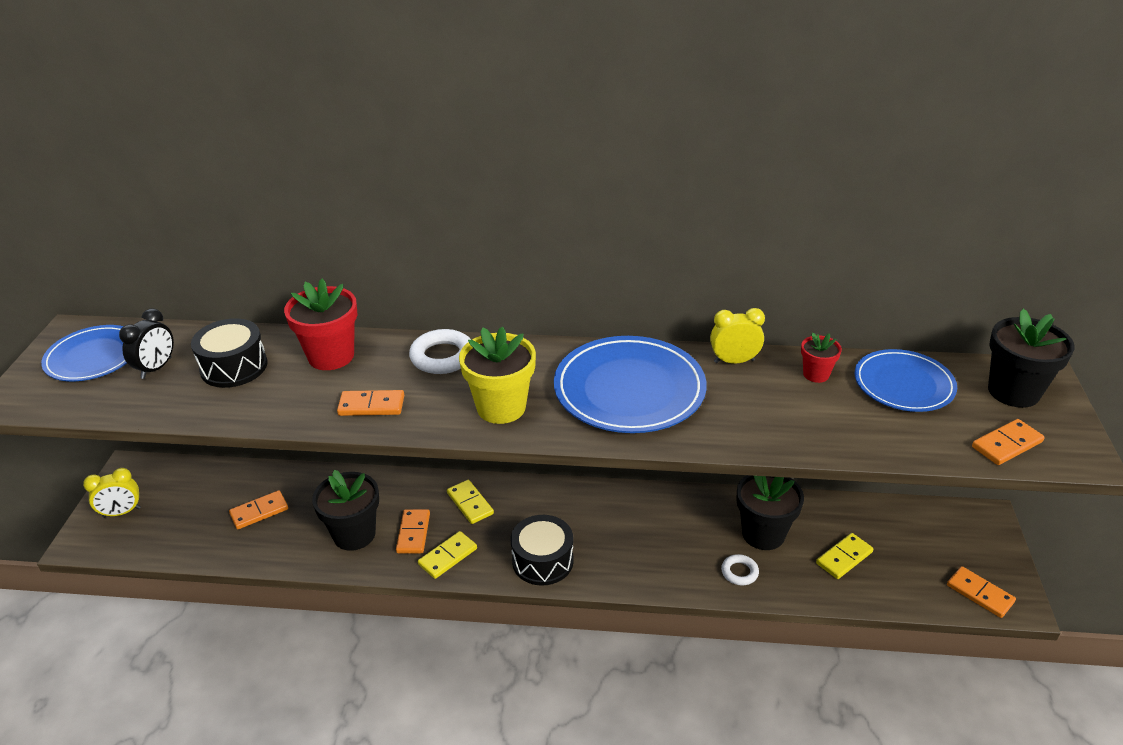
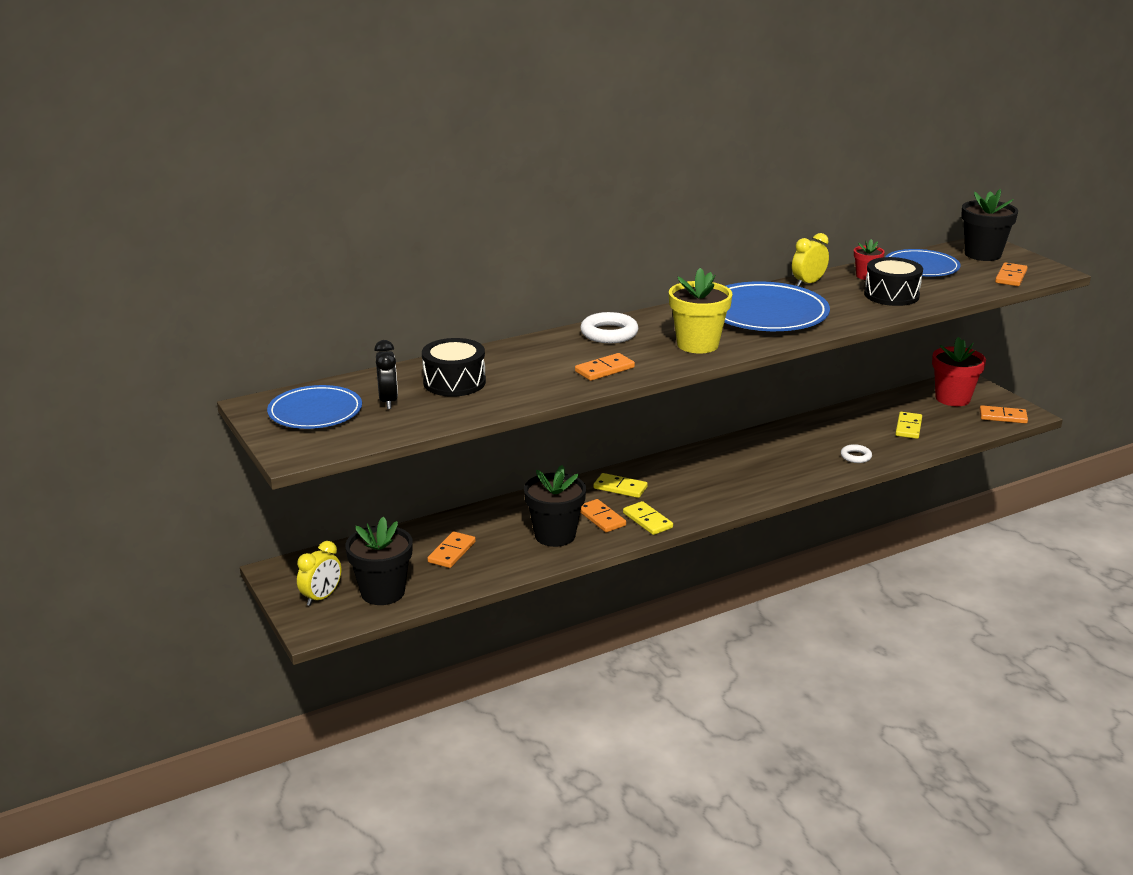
camera: 35 degrees left, 10 degrees down
red flower pot [284,278,358,370] -> red flower pot moved to [932,337,986,406]
yellow domino [418,531,477,579] -> yellow domino turned 45 degrees counterclockwise [623,501,673,535]
black drum [511,515,574,586] -> black drum moved to [864,257,923,306]
black flower pot [737,475,804,550] -> black flower pot moved to [345,516,413,605]

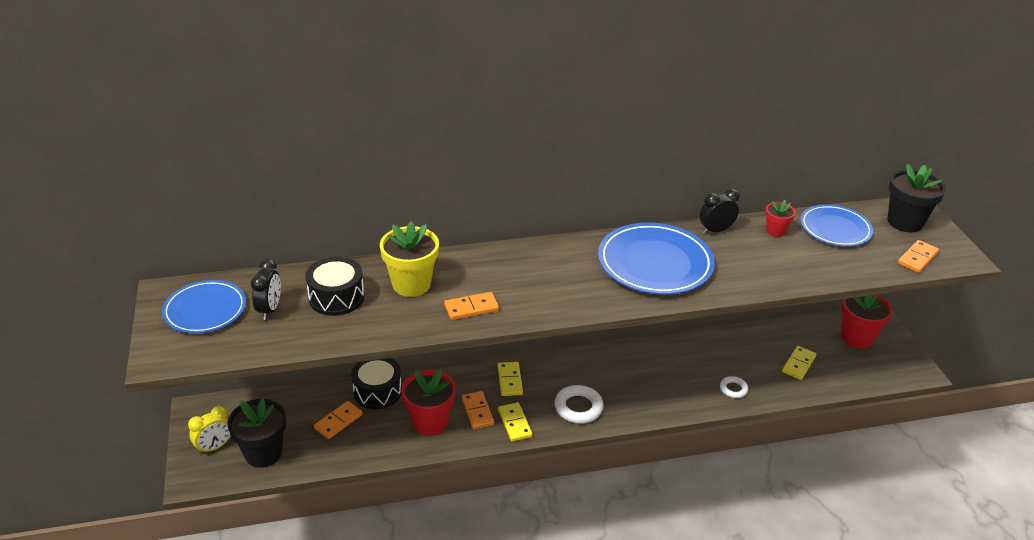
camera: 15 degrees right, 10 degrees up
black flower pot [524,465,586,547] -> red flower pot [401,369,456,436]
white ring [580,312,638,343] -> white ring moved to [554,385,604,424]
yellow domino [593,473,648,498] -> yellow domino turned 45 degrees clockwise [498,362,523,396]
yellow flower pot [669,268,732,353] -> yellow flower pot moved to [380,221,439,297]
yellow clock [792,233,829,287] -> black clock [700,189,740,234]
black drum [864,257,923,306] -> black drum moved to [351,358,402,410]
orange domino [979,405,1028,424] -> none

